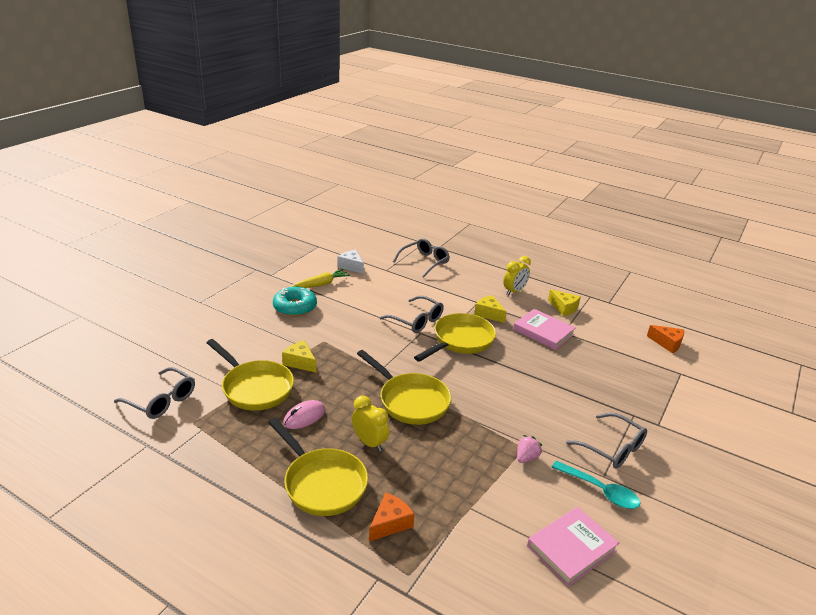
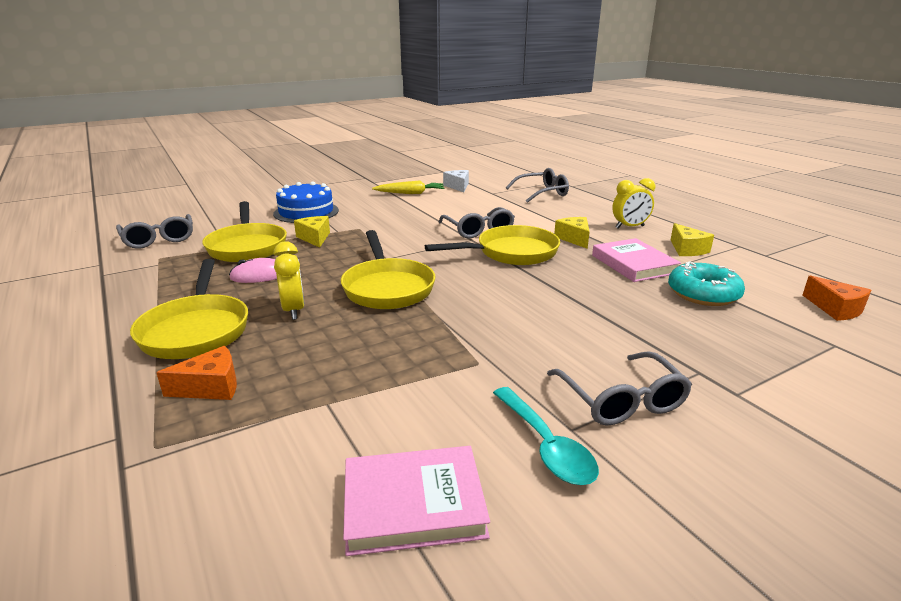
camera: 30 degrees right, 5 degrees down
turquoise donut [273,287,317,316] -> turquoise donut moved to [668,261,745,306]
pink strawberry [517,435,543,463] -> none
none -> blue cake [273,181,339,223]

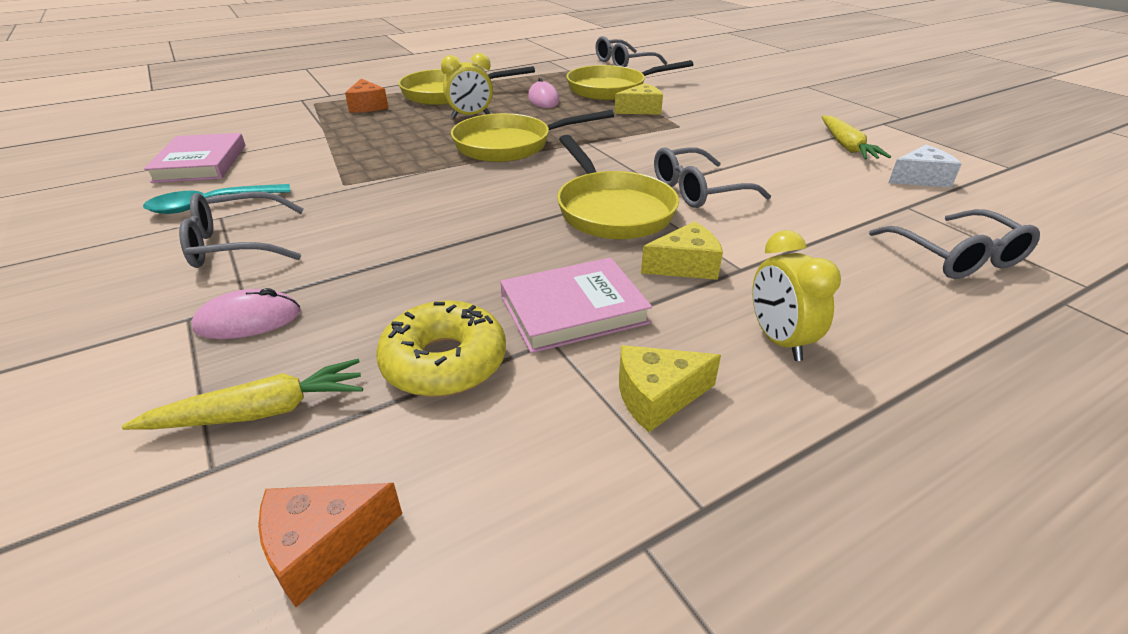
camera: 90 degrees right, 10 degrees up
blue cake [273,181,339,223] -> none
turquoise donut [668,261,745,306] -> yellow donut [376,300,506,397]
none -> yellow carrot [122,359,363,430]
none -> pink mouse [192,288,301,339]

